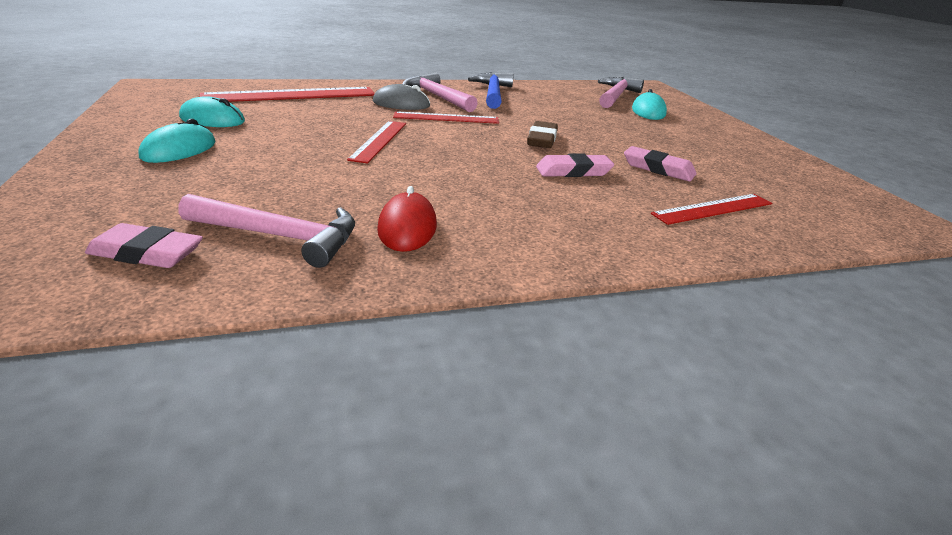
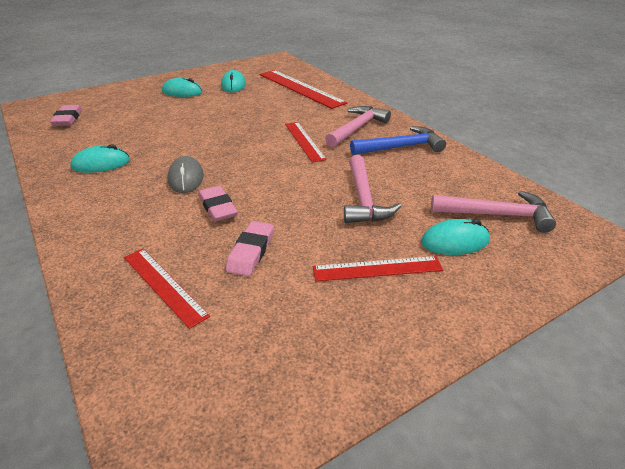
camera: 75 degrees right, 5 degrees up
pink hammer [178,194,355,268] -> pink hammer moved to [344,155,401,223]
red ruler [347,121,406,164] -> red ruler moved to [313,256,443,281]
grey mouse [373,84,430,110] -> grey mouse moved to [168,156,204,193]
red mouse [377,186,437,252] -> turquoise mouse [70,144,130,173]
brown eraser [527,121,558,148] -> none

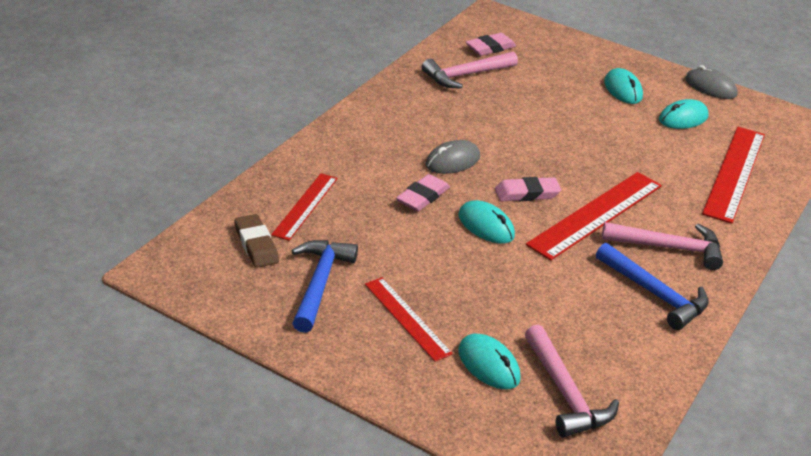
camera: 60 degrees right, 0 degrees up
turquoise mouse [70,144,130,173] -> turquoise mouse moved to [458,200,515,244]
pink eraser [226,221,274,276] -> pink eraser moved to [495,177,561,201]
red ruler [285,122,327,163] -> red ruler [526,172,662,261], size x1.66
pink hammer [344,155,401,223] -> pink hammer moved to [422,51,518,89]
none -> brown eraser [234,214,279,268]
none -> blue hammer [292,240,358,333]
none -> grey mouse [685,65,738,99]

